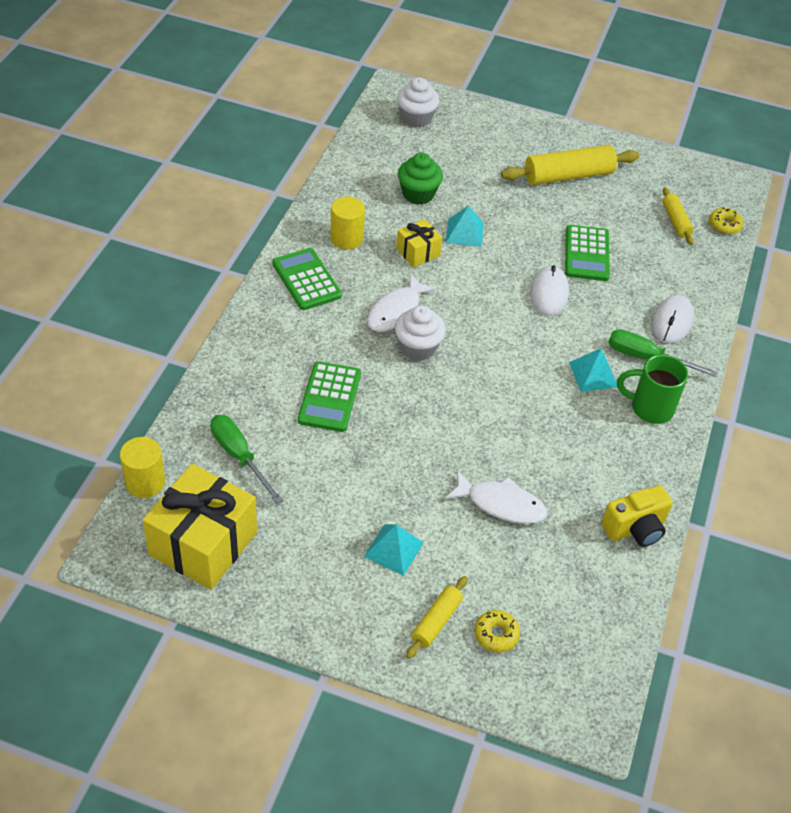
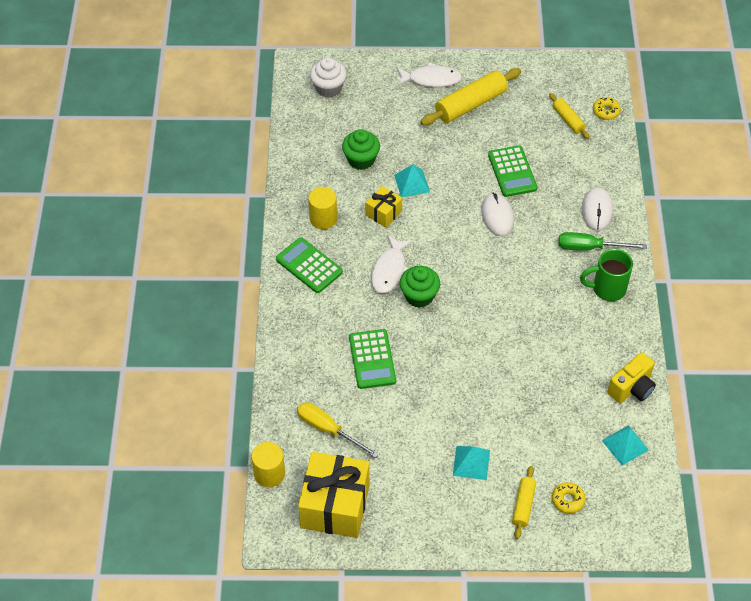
camera: 15 degrees left, 5 degrees up
green screwdriver [210,415,283,504] -> yellow screwdriver [297,402,379,458]
white cupcake [395,306,446,361] -> green cupcake [400,266,440,308]
white fish [445,470,547,524] -> white fish moved to [396,62,462,87]
turquoise pyramid [569,348,617,392] -> turquoise pyramid moved to [602,425,649,466]

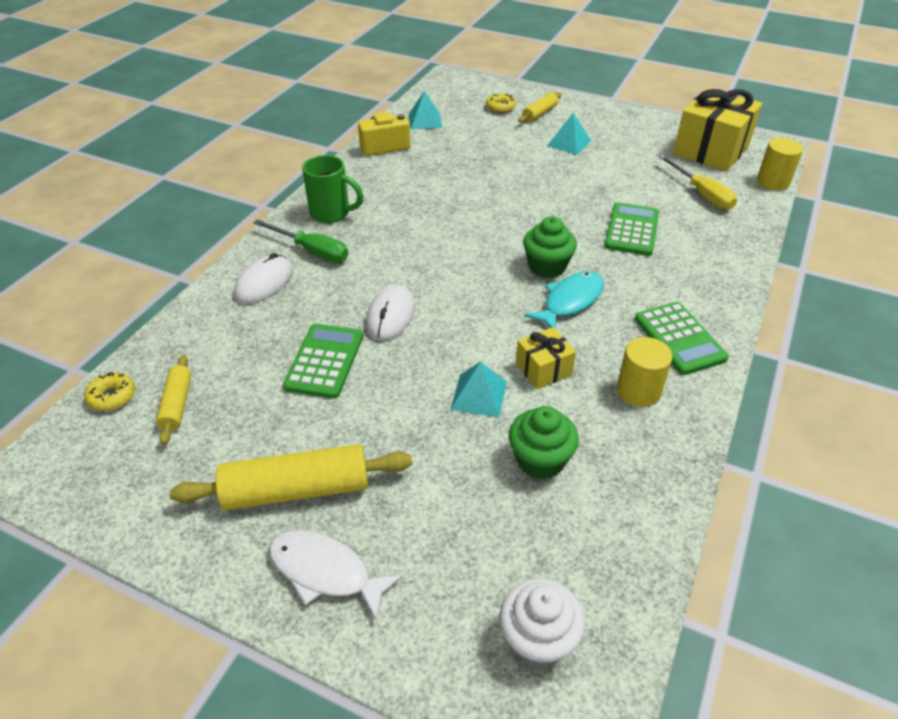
camera: 155 degrees left, 10 degrees down
white fish [371,235,413,293] -> turquoise fish [524,271,604,329]

